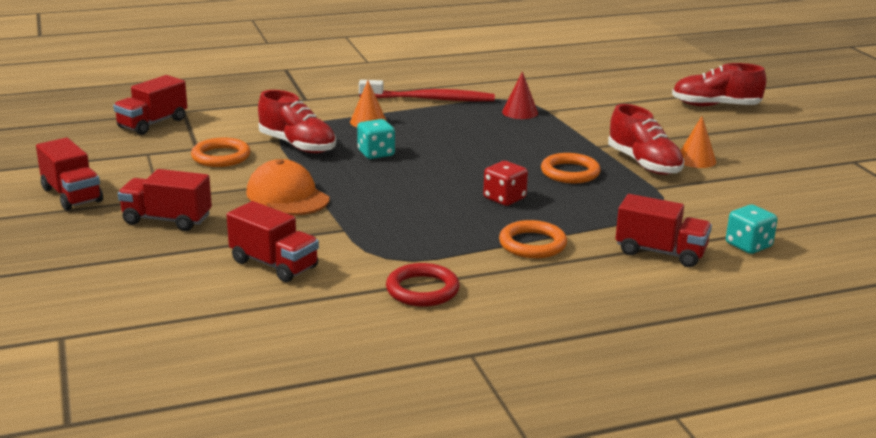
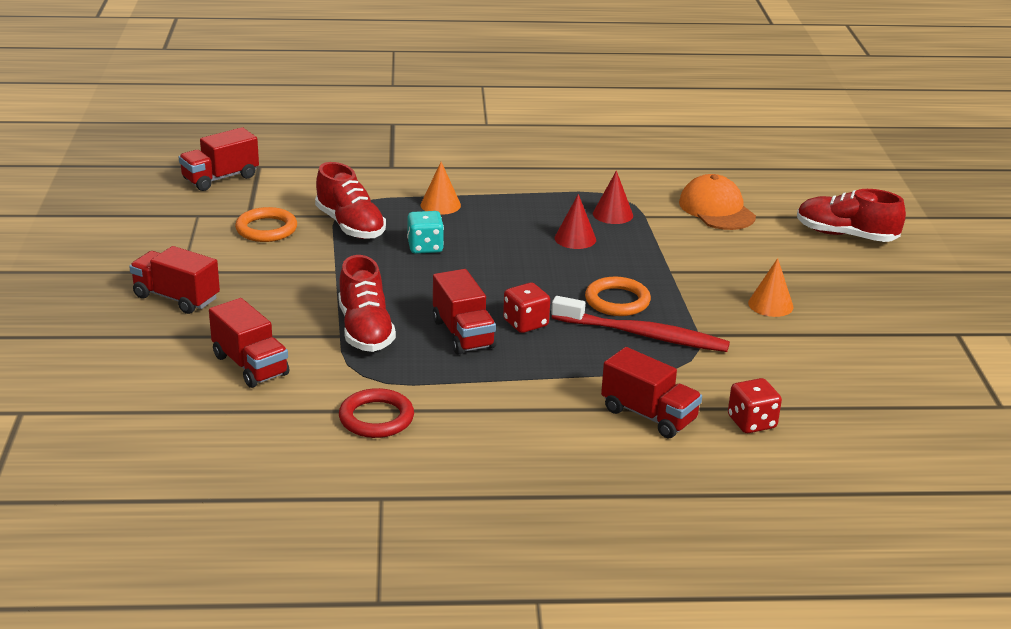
camera: 15 degrees right, 5 degrees up
red truck [36,138,103,210] -> red truck moved to [433,269,497,355]
orange cap [246,159,330,215] -> orange cap moved to [679,174,756,230]
red toothbrush [359,80,495,101] -> red toothbrush moved to [551,296,730,352]
orange ring [499,220,567,258] -> none
red shoe [608,104,684,175] -> red shoe moved to [338,255,396,352]
turquoise dice [726,205,778,254] -> red dice [728,378,782,433]
none -> red cone [555,194,596,249]

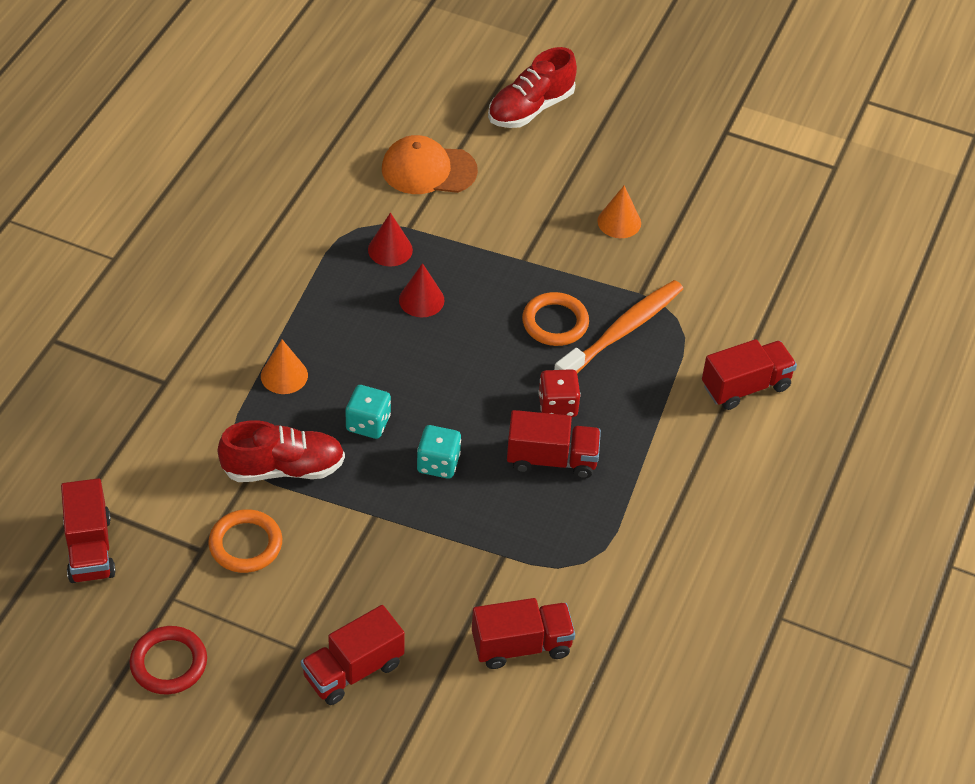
camera: 65 degrees left, 20 degrees up
red shoe [338,255,396,352] -> none
red ring [339,388,414,438] -> red ring moved to [129,626,207,694]
red toothbrush [551,296,730,352] -> orange toothbrush [554,280,683,374]
red dice [728,378,782,433] -> none
none -> turquoise dice [417,425,461,479]

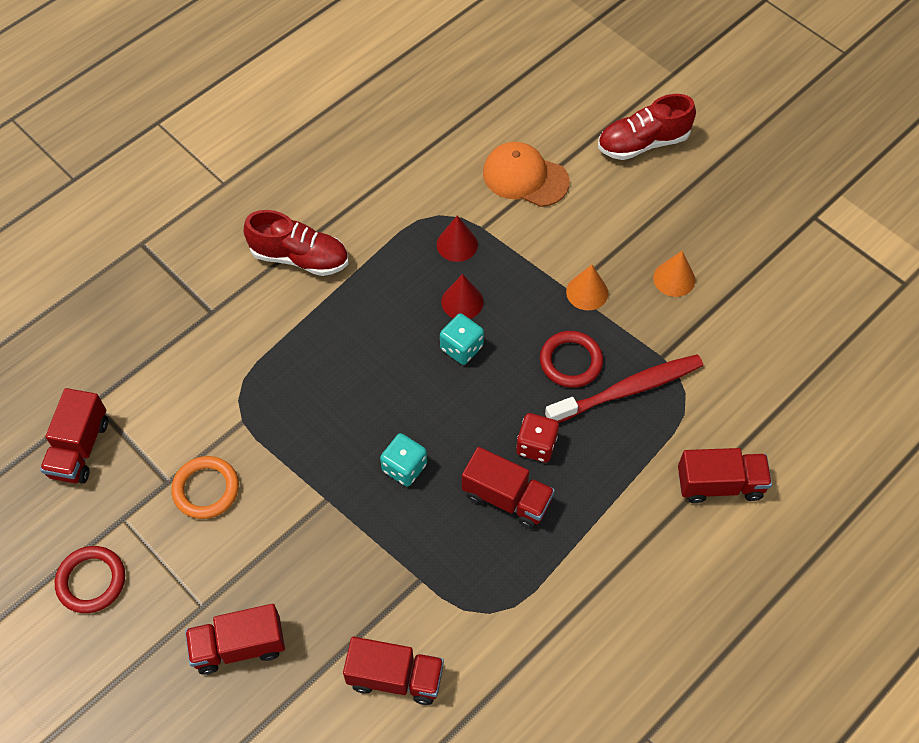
camera: 25 degrees right, 10 degrees up
red shoe [218,420,345,482] -> red shoe moved to [244,210,348,276]
orange cone [261,340,308,394] -> orange cone moved to [566,265,608,310]
turquoise dice [345,385,391,439] -> turquoise dice moved to [440,313,484,365]
orange ring [522,292,589,346] -> red ring [540,331,603,388]
orange toothbrush [554,280,683,374] -> red toothbrush [545,354,703,423]

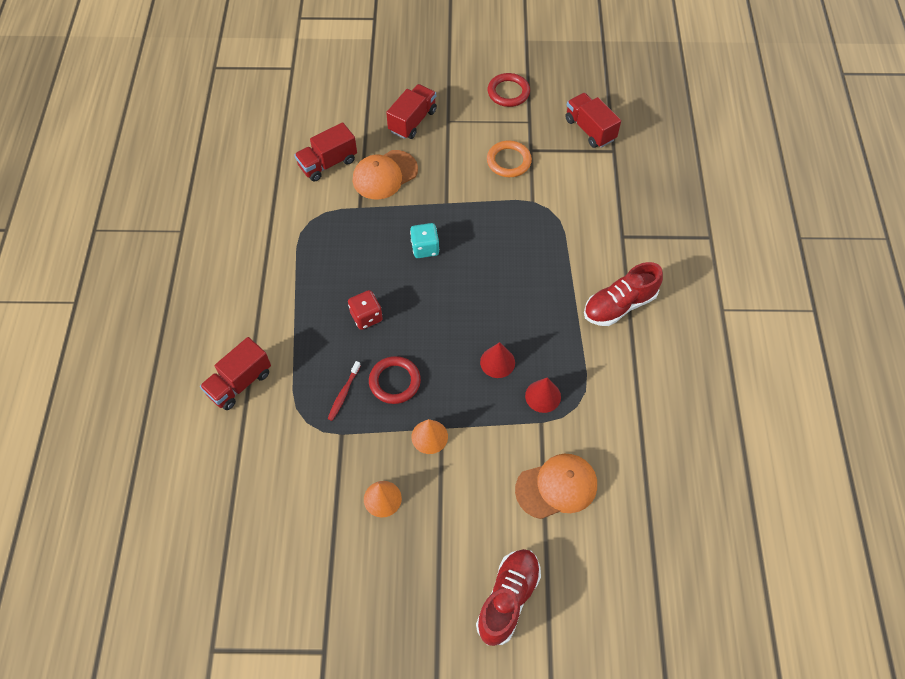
camera: 135 degrees right, 0 degrees up
turquoise dice [440,313,484,365] -> none
red truck [462,447,555,529] -> none
red toothbrush [545,354,703,423] -> red toothbrush [328,361,361,421], size x0.48
none -> orange cap [353,150,418,199]

